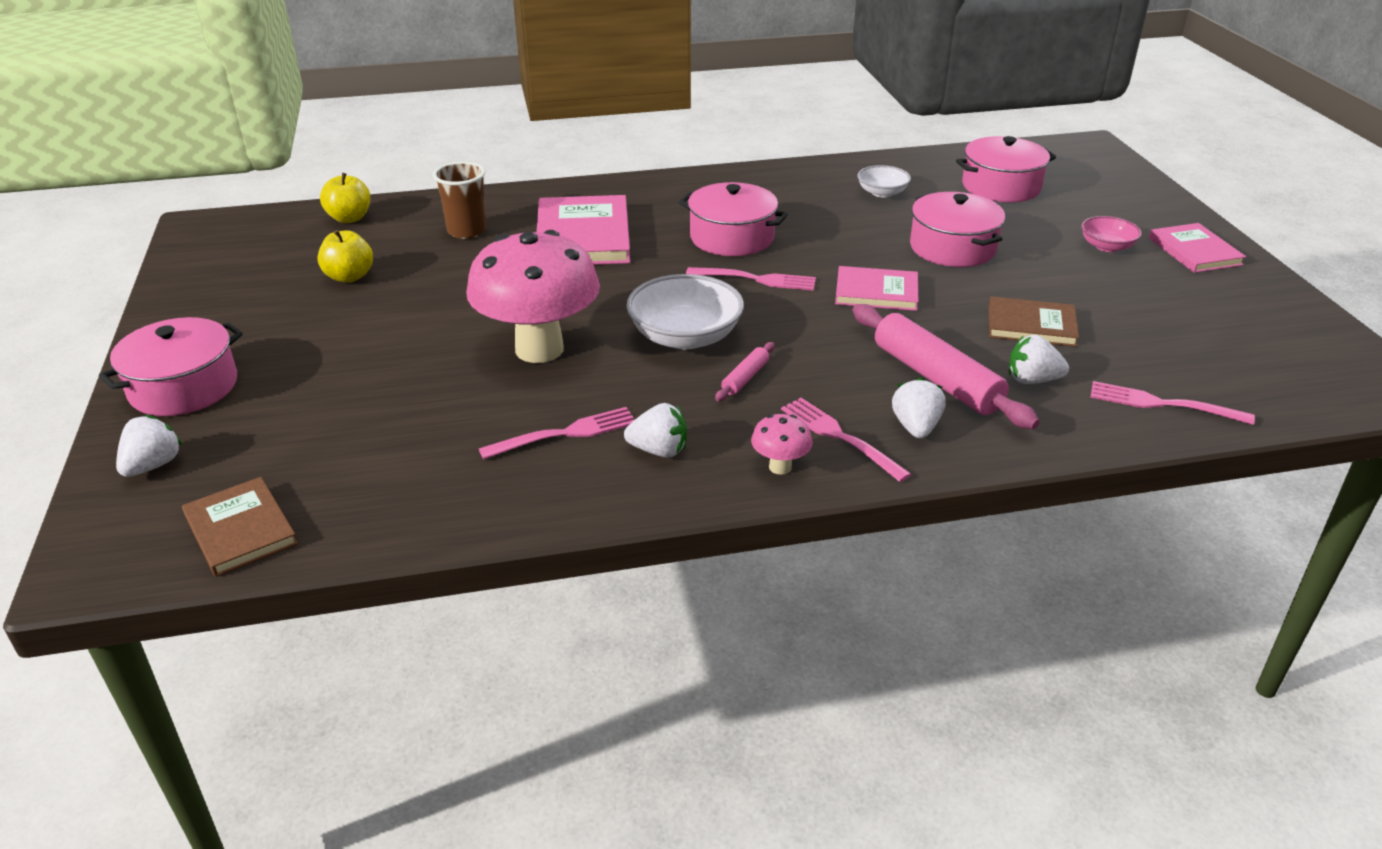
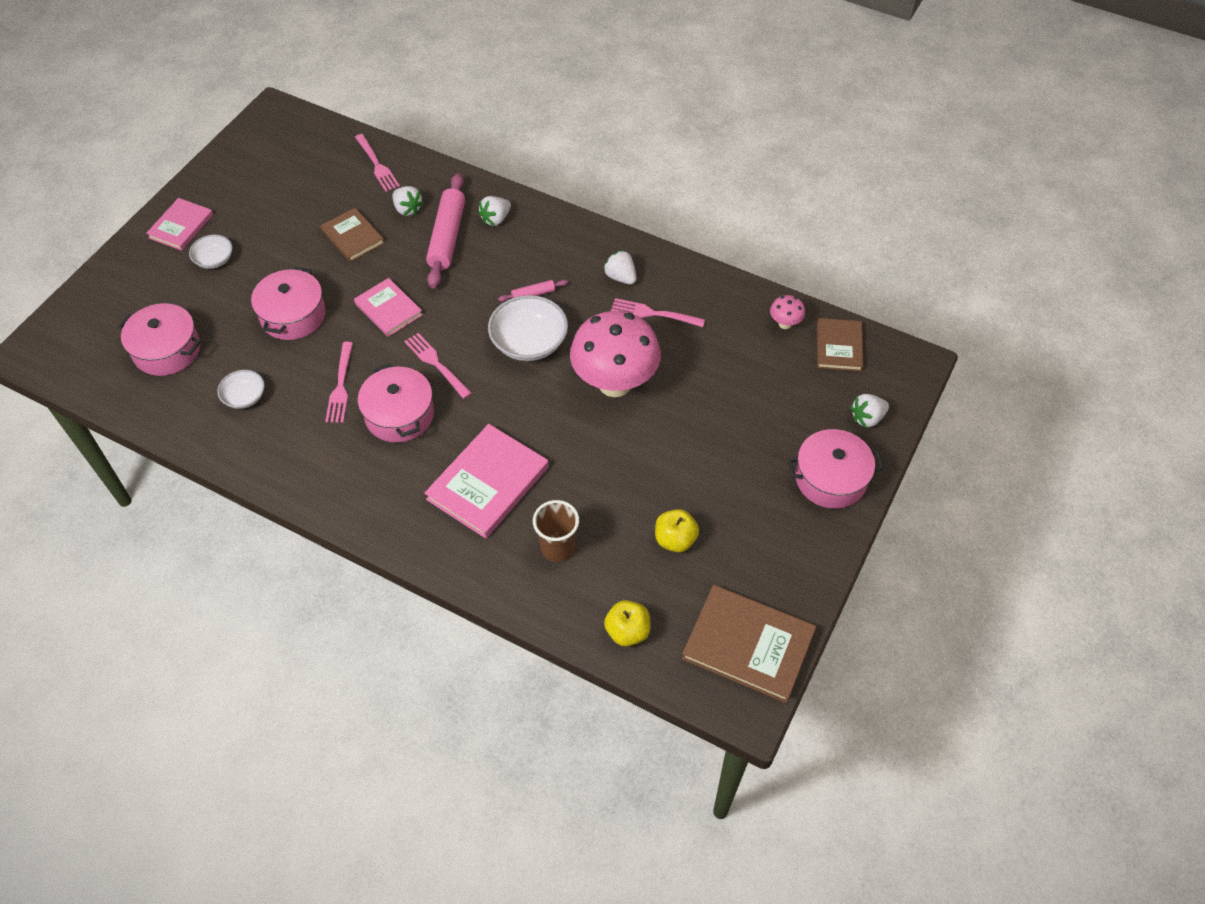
camera: 140 degrees left, 20 degrees up
pink mushroom [751,414,813,475] -> pink mushroom moved to [770,295,805,329]
pink fork [781,398,911,482] -> pink fork moved to [325,342,353,423]
pink bowl [1081,216,1142,252] -> white bowl [189,235,233,269]
none -> brown book [682,585,816,703]

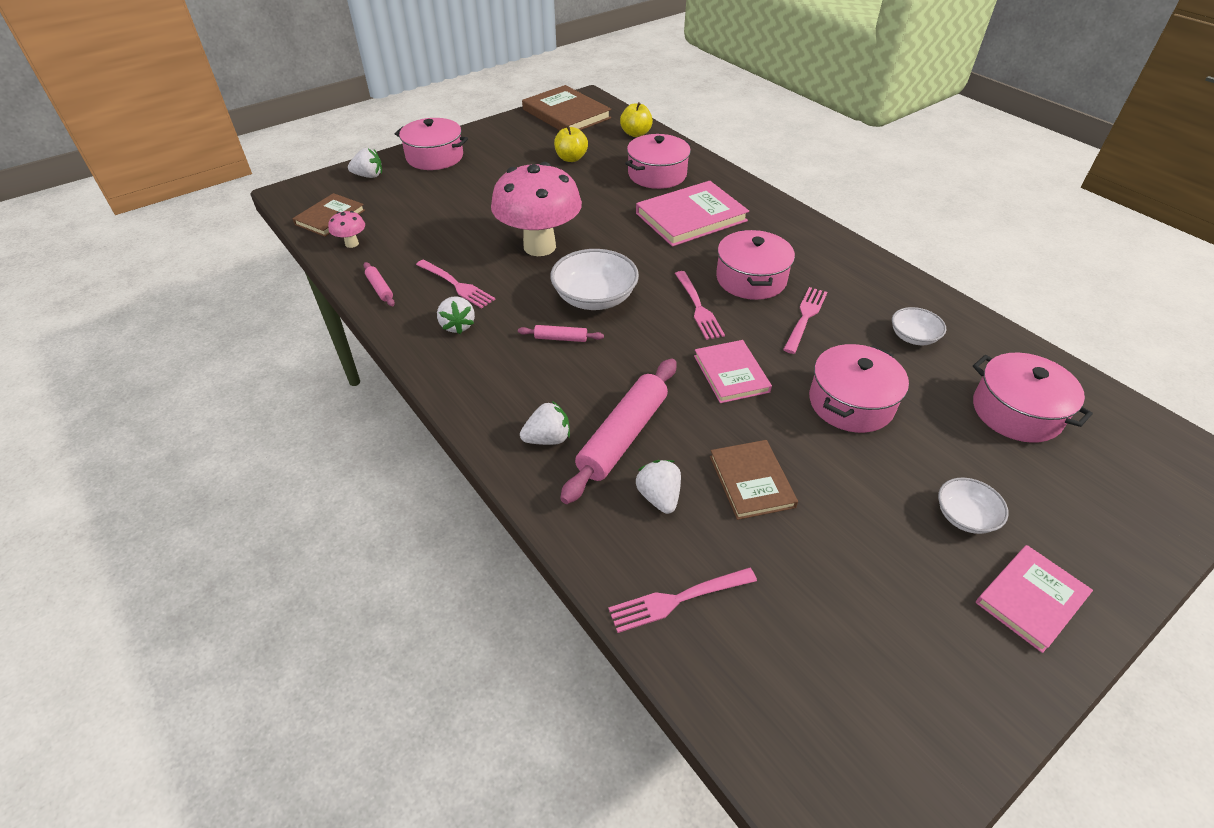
camera: 155 degrees left, 10 degrees down
pink fork [355,134,400,192] -> pink fork turned 105 degrees counterclockwise [608,567,757,633]
brown cup [533,500,579,562] -> pink pot [625,134,691,189]
none -> pink rolling pin [363,262,395,306]

